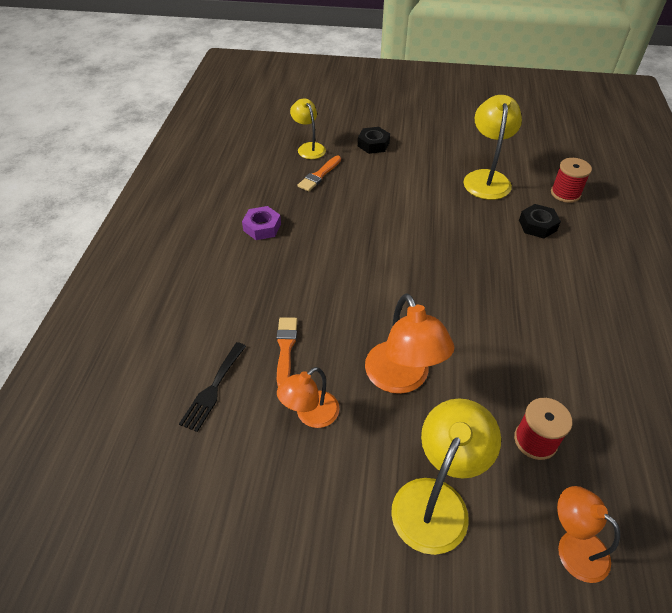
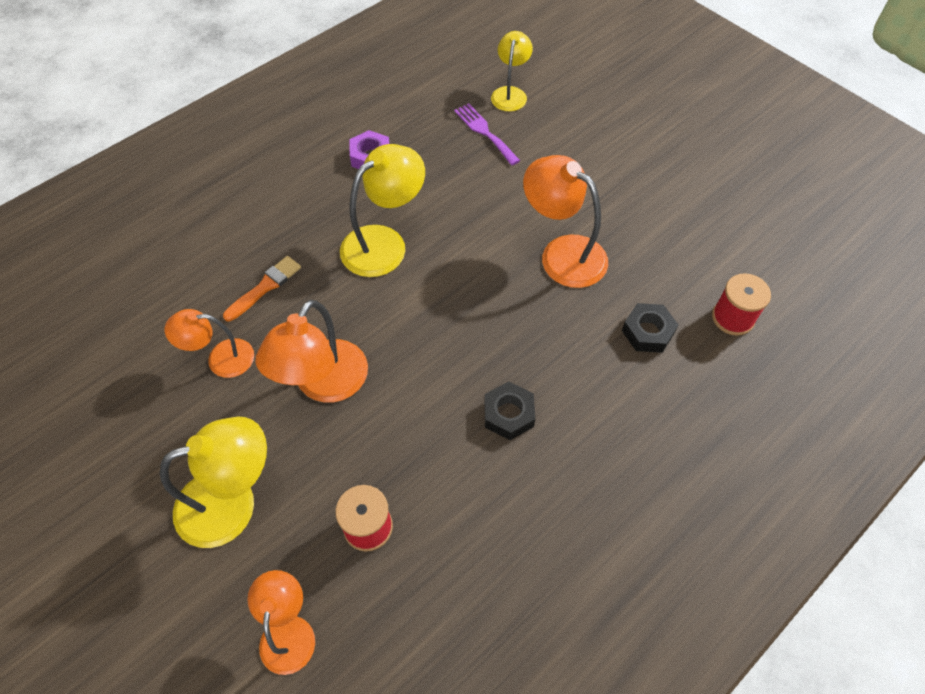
camera: 40 degrees right, 10 degrees up
black fork [179,342,246,432] -> none
orange brush [298,156,341,191] -> purple fork [454,103,520,165]
black nut [358,127,390,154] -> black nut moved to [484,381,535,440]
yellow lamp [463,95,522,200] -> yellow lamp moved to [340,144,425,277]
none -> orange lamp [523,155,608,288]

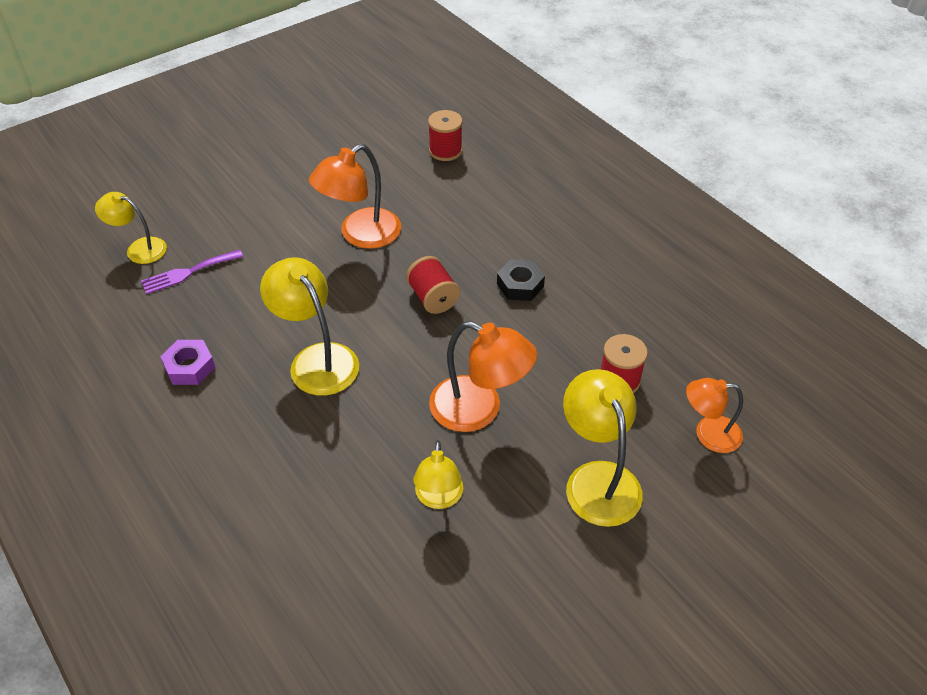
camera: 85 degrees left, 10 degrees down
orange lamp [165,309,254,378] -> yellow lamp [413,440,463,509]
orange brush [223,256,301,321] -> none
black nut [622,303,678,353] -> none
none -> red spool [406,256,460,314]

